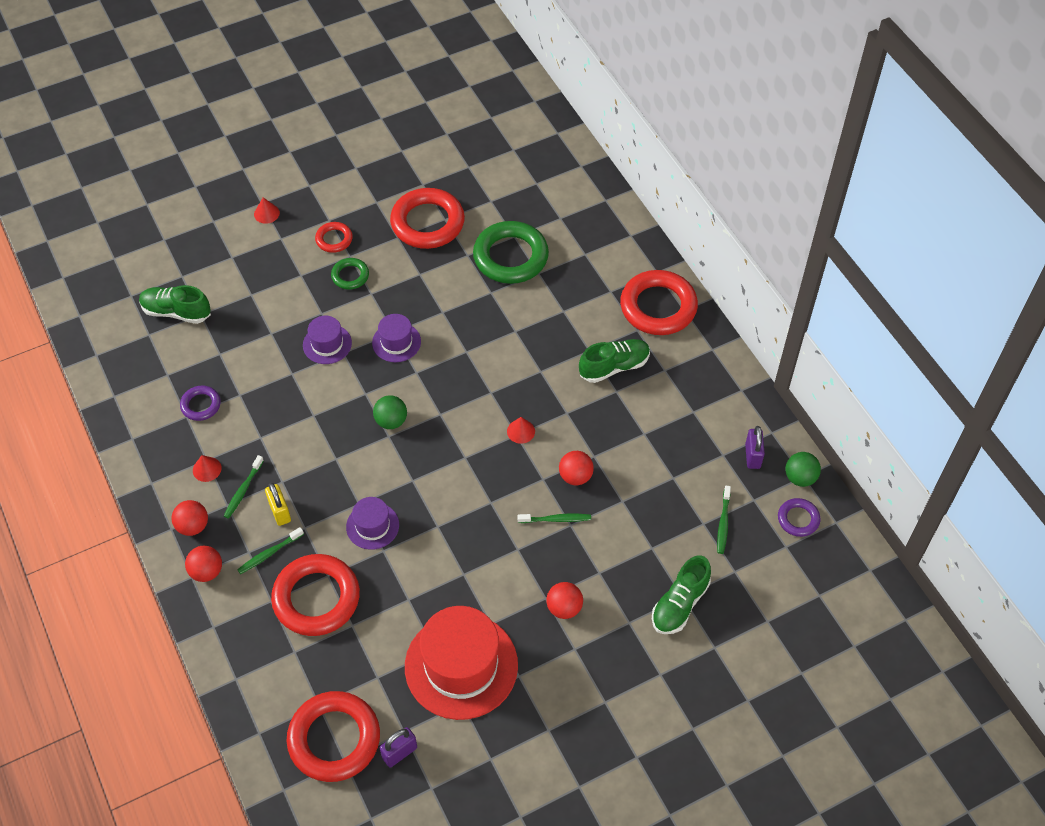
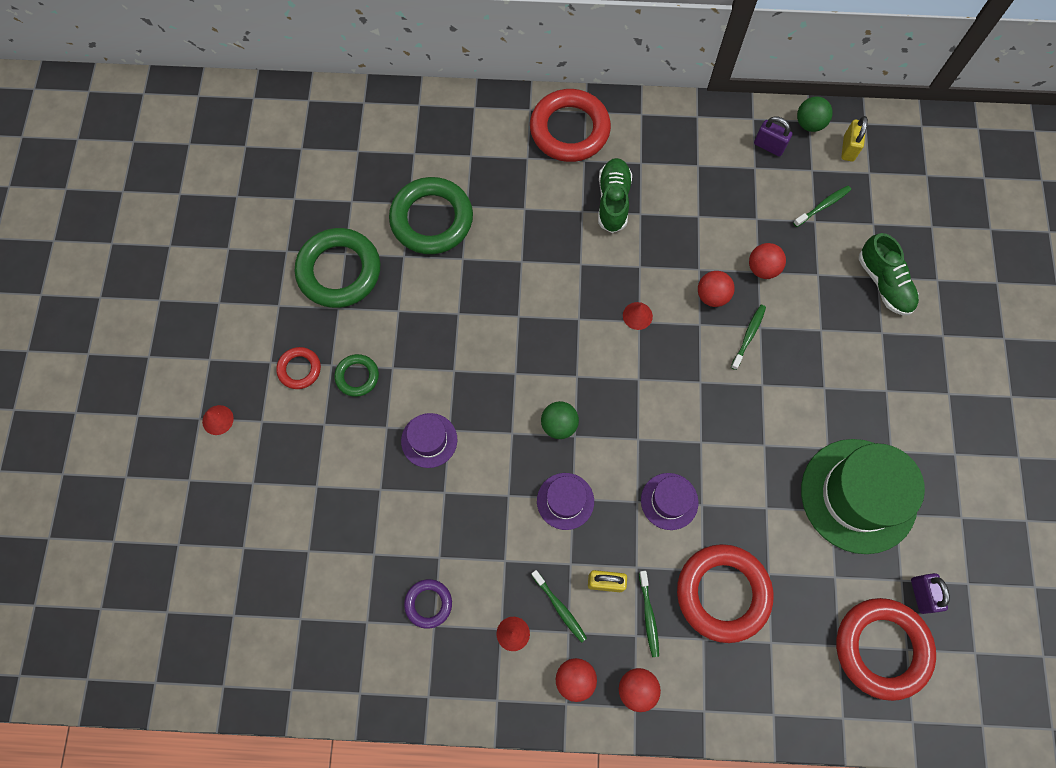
camera: 60 degrees left, 15 degrees up
green shoe [139,285,211,324] -> none
purple hat [372,314,421,362] -> purple hat moved to [537,473,594,530]
red ring [390,188,465,249] -> green ring [295,228,380,308]
red hat [405,606,518,720] -> green hat [801,439,925,554]
red ball [547,582,583,619] -> red ball moved to [749,243,786,279]
green toothbrush [717,486,731,554] -> green toothbrush turned 75 degrees counterclockwise [793,186,851,227]
purple ring [778,498,820,537] -> yellow padlock [841,116,868,162]

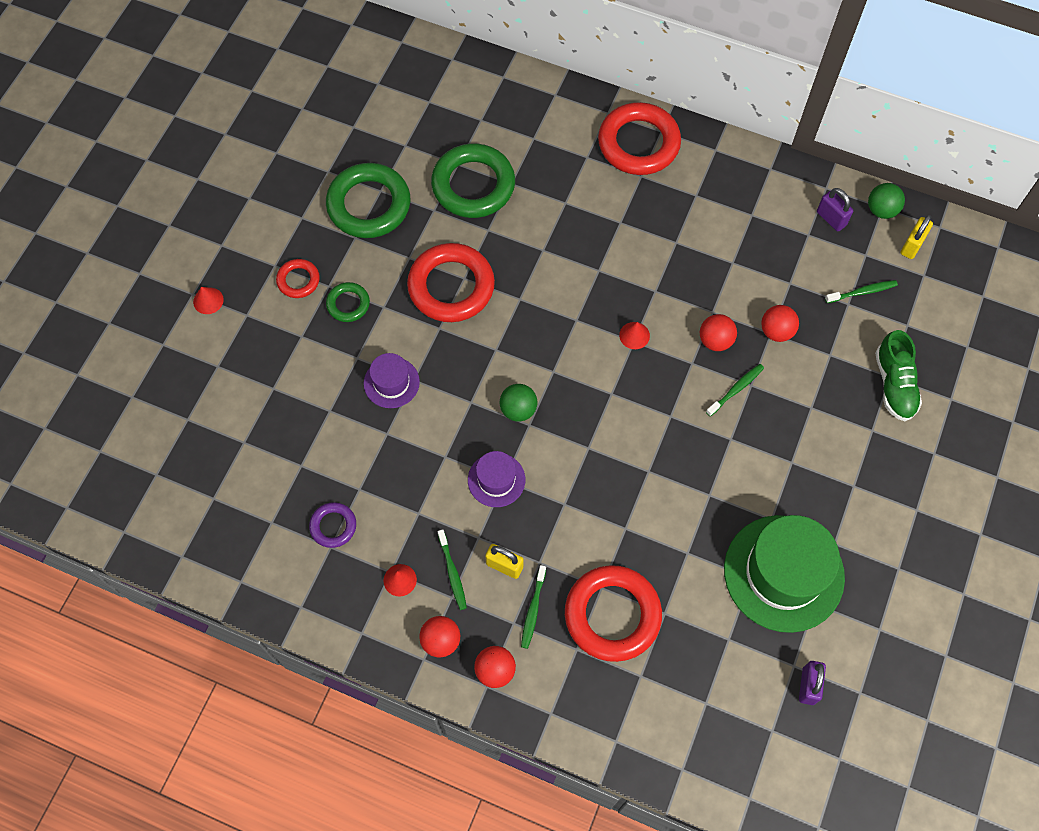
camera: 20 degrees right, 5 degrees down
green shoe [598,158,632,233] -> none
purple hat [641,473,699,530] -> none
red ring [836,598,936,701] -> red ring moved to [407,243,495,322]

